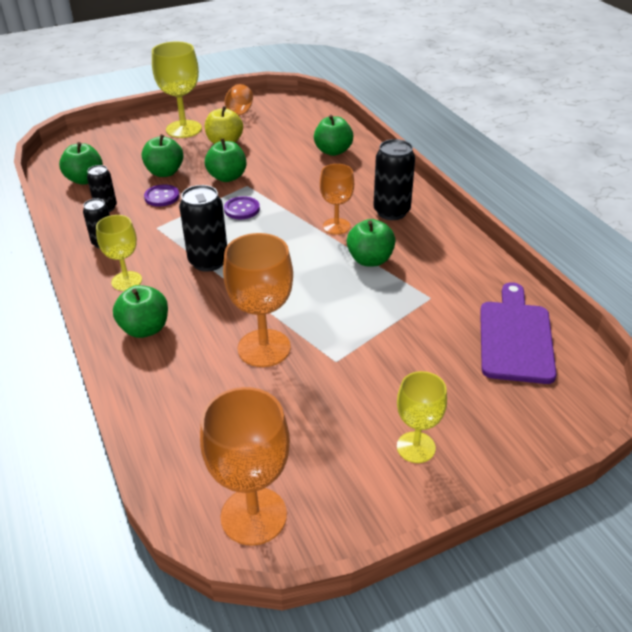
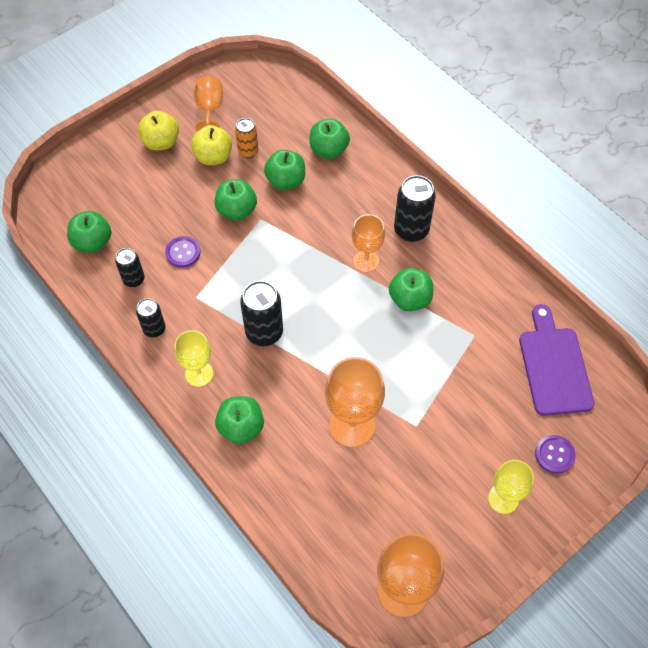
camera: 15 degrees left, 20 degrees up
green apple [142,134,183,177] -> green apple moved to [264,149,305,190]
yellow goblet [152,41,202,138] -> yellow apple [138,111,179,151]
purple button [224,196,260,219] -> purple button moved to [535,435,576,474]
none -> orange can [235,118,258,158]

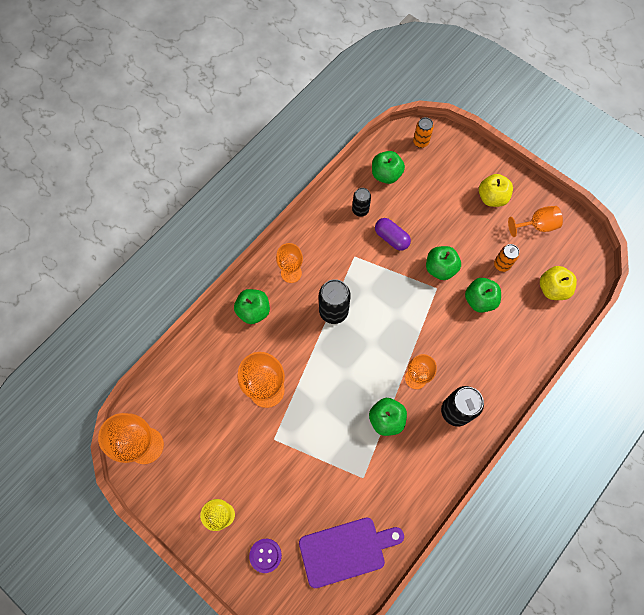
camera: 80 degrees right, 10 degrees up
black can [136,298,165,337] -> none
purple button [165,236,201,268] -> purple capsule [375,218,411,251]
yellow goblet [174,330,213,387] -> orange goblet [276,243,303,283]
yellow apple [191,125,232,165] -> yellow apple moved to [540,266,577,300]
green apple [310,118,350,159] -> none
none -> orange can [413,117,434,148]

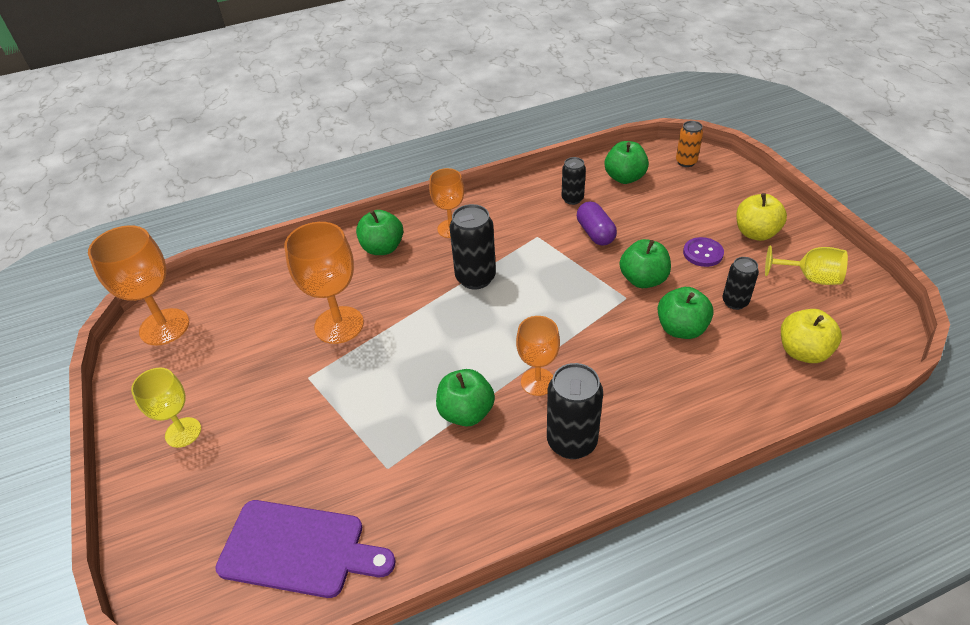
camera: 30 degrees right, 25 degrees down
purple button [249,539,282,573] -> purple button moved to [683,237,724,267]
orange can [494,244,519,272] -> black can [722,257,759,310]
orange goblet [508,206,563,237] -> yellow goblet [765,245,848,285]

